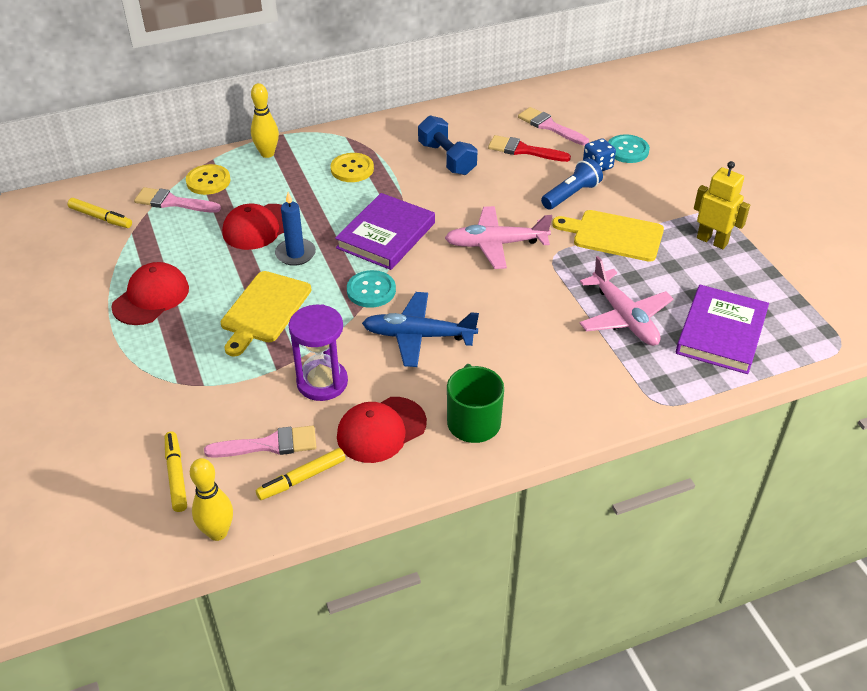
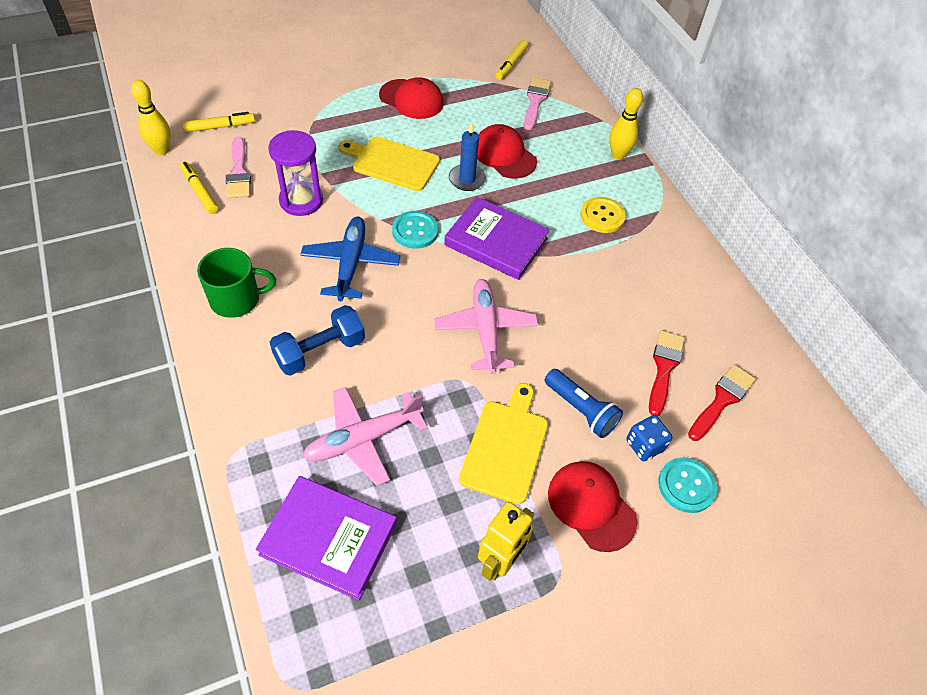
camera: 85 degrees right, 10 degrees up
yellow button [186,164,231,195] -> none
red cap [337,397,427,463] -> red cap moved to [548,461,638,552]
blue dumbbell [418,115,477,175] -> blue dumbbell moved to [270,305,365,376]
pink brush [518,107,589,146] -> red brush [688,364,756,441]

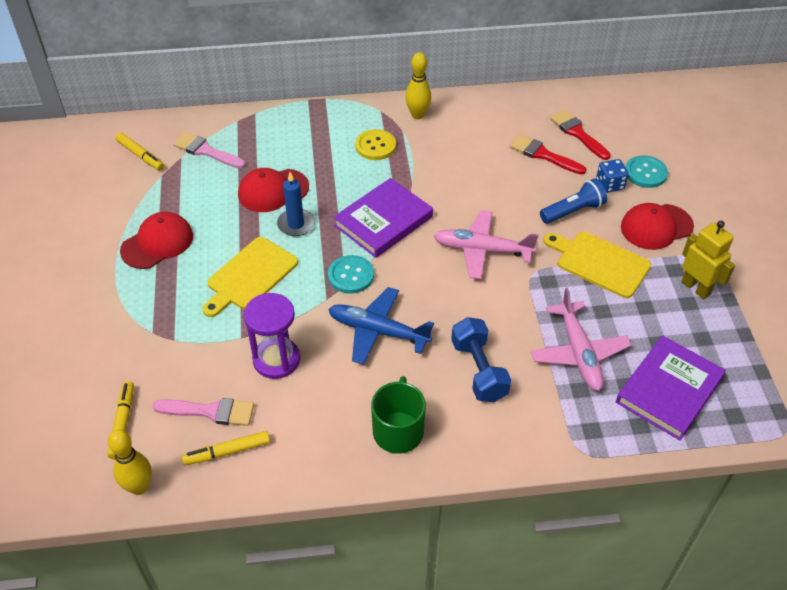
camera: 70 degrees left, 5 degrees down
yellow bowling pin [609,88,643,160] -> yellow bowling pin moved to [405,53,431,119]

